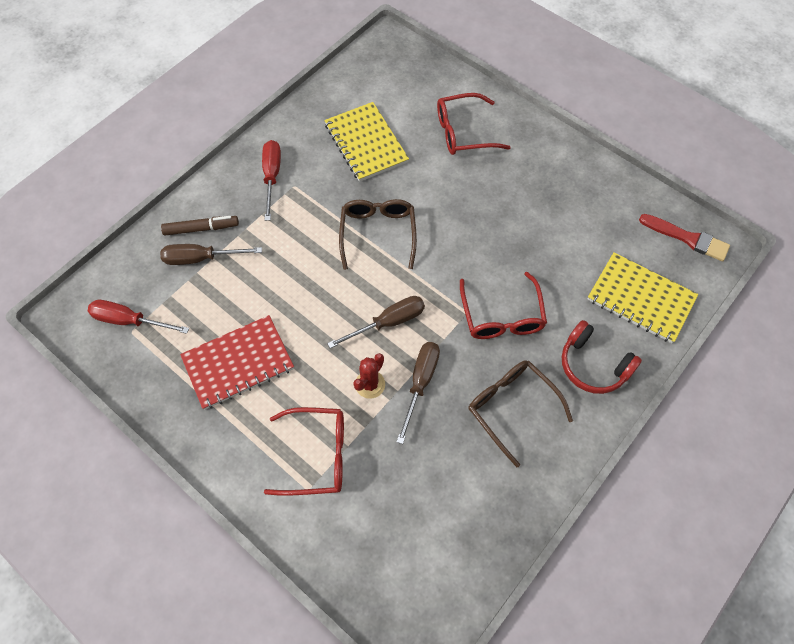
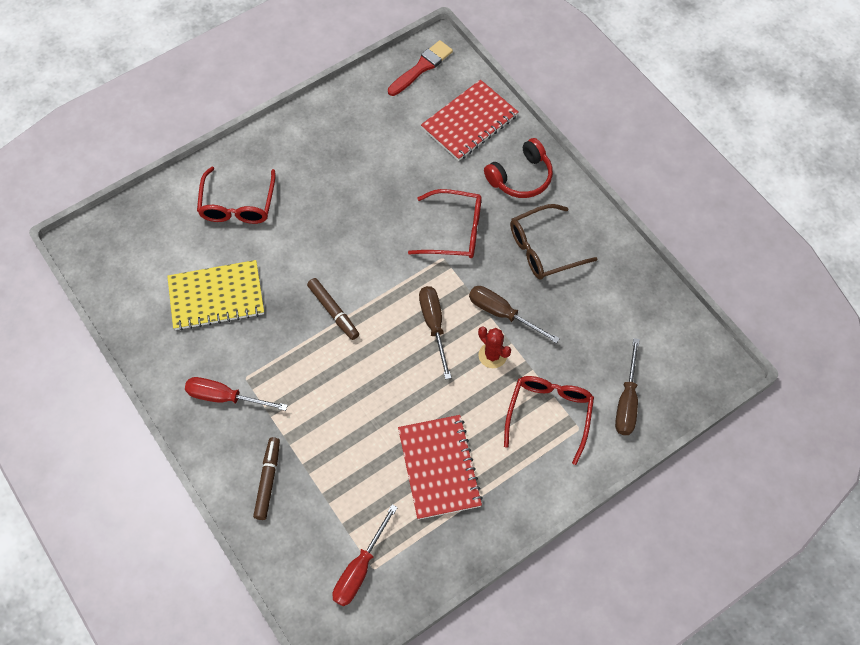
camera: 75 degrees left, 0 degrees up
brown screwdriver [160,244,262,265] -> brown screwdriver moved to [615,338,640,435]
brown glasses [339,199,417,270] -> brown marker [307,278,359,340]
yellow notebook [587,252,698,343] -> red notebook [421,80,518,161]

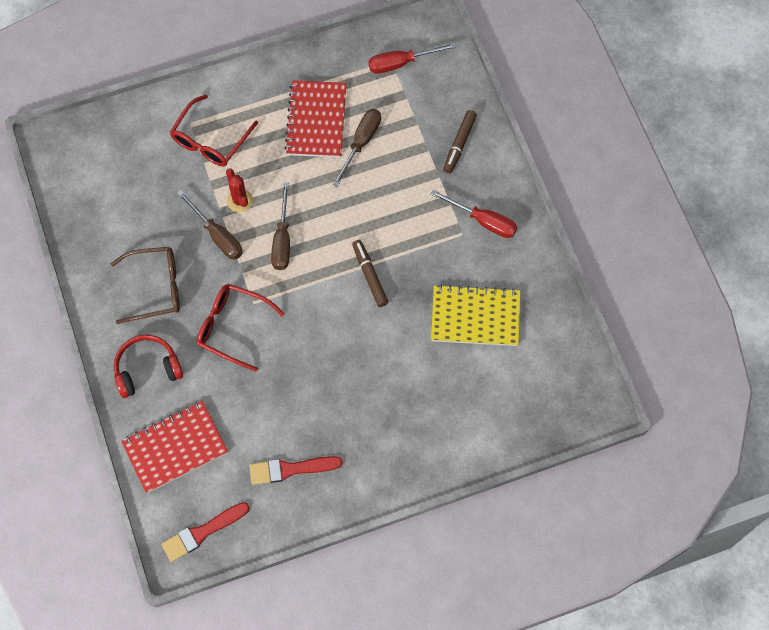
camera: 165 degrees left, 5 degrees up
red glasses [197,166,276,224] -> none
red screwdriver [332,504,398,606] -> red screwdriver turned 150 degrees counterclockwise [368,43,456,74]
brown screwdriver [615,338,640,435] -> brown screwdriver moved to [332,109,381,187]
none -> red brush [249,456,343,485]

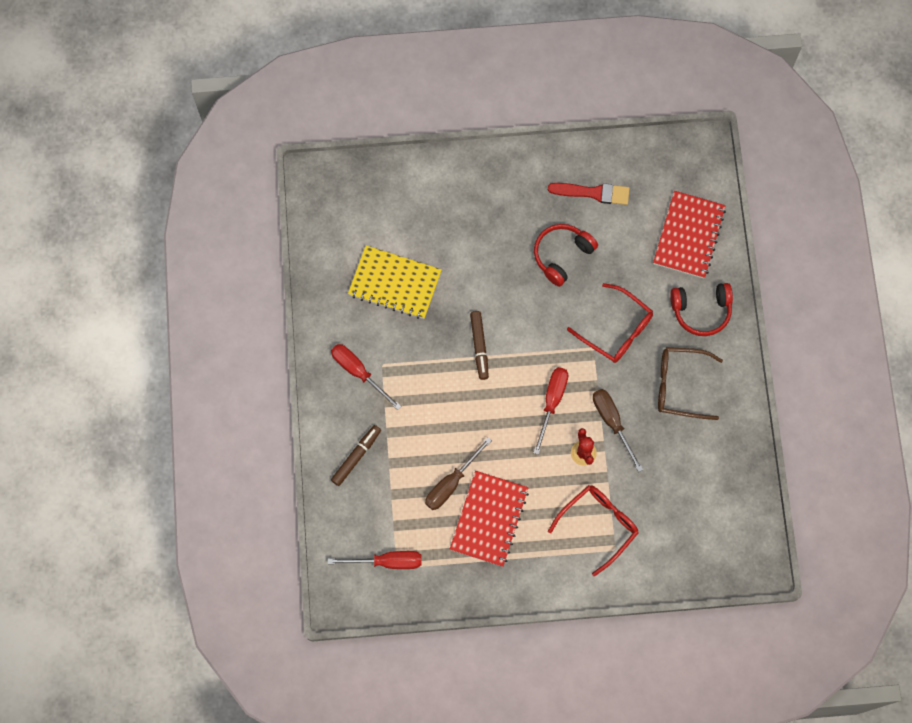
camera: 165 degrees left, 5 degrees up
red notebook [121,401,228,493] -> red notebook turned 60 degrees counterclockwise [653,191,726,279]
red brush [161,502,250,562] -> none
brown screwdriver [271,182,290,270] -> red screwdriver [533,367,568,455]
none -> red headphones [534,224,598,287]

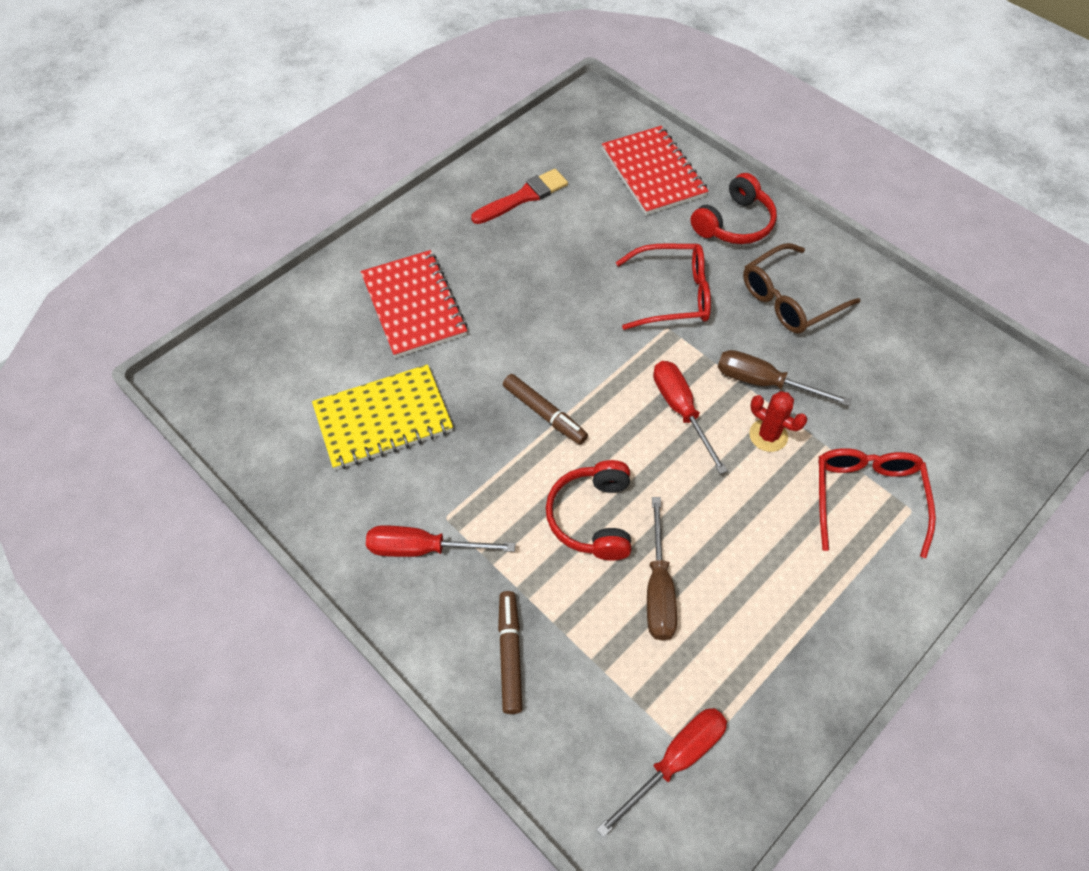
camera: 40 degrees left, 15 degrees down
red notebook [450,471,529,567] -> red notebook moved to [361,250,468,358]
red headphones [534,224,598,287] -> red headphones moved to [546,460,631,561]

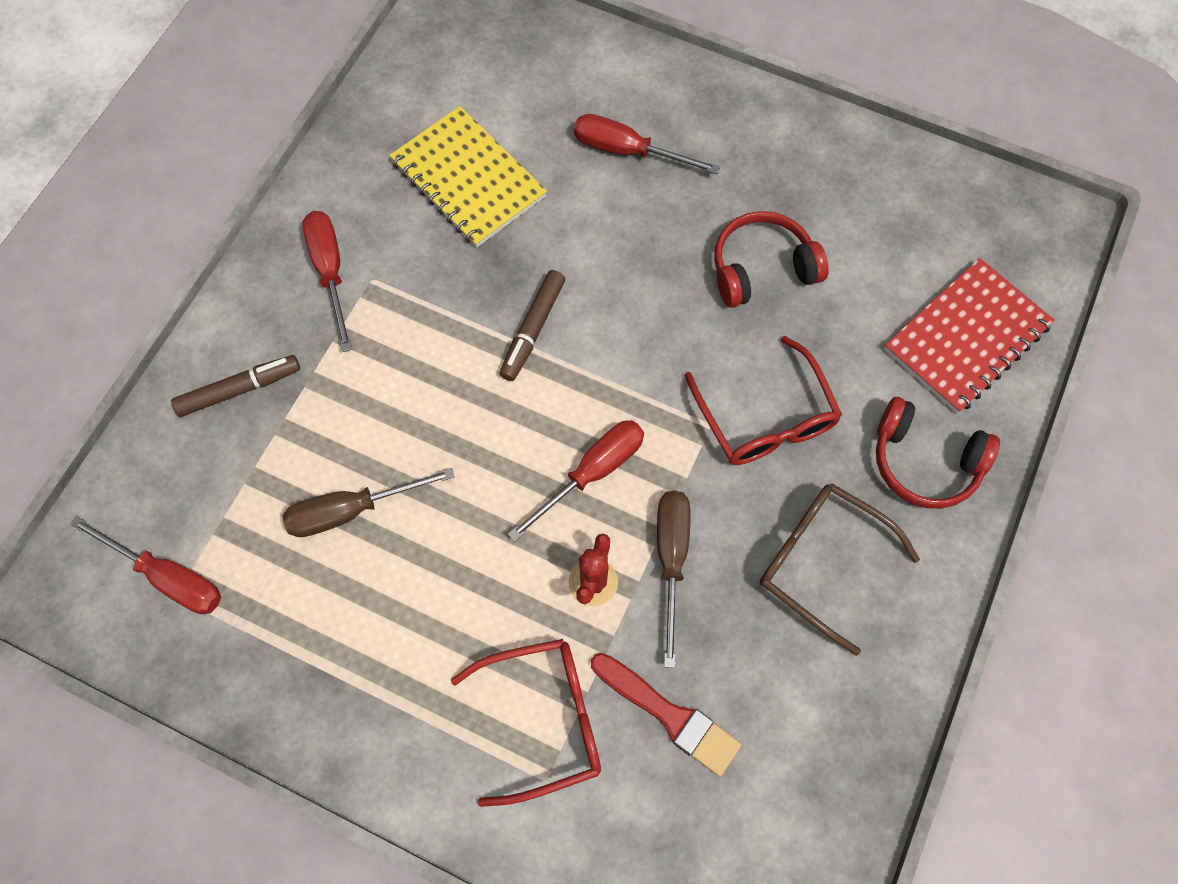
camera: 70 degrees right, 10 degrees up
red notebook [361,250,468,358] -> red screwdriver [574,114,720,174]
red brush [471,169,568,224] -> red brush moved to [591,653,741,776]
red headphones [546,460,631,561] -> red headphones moved to [714,211,829,308]

